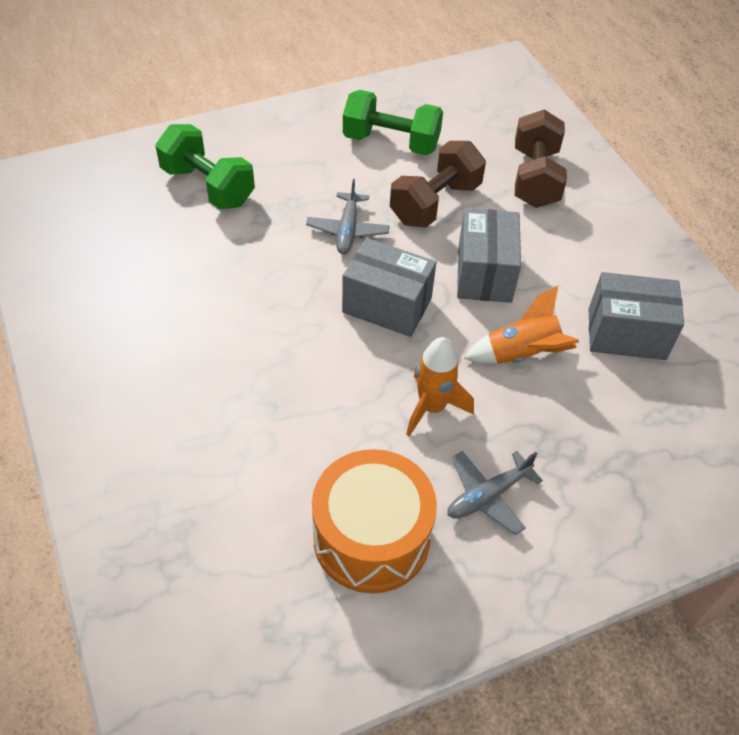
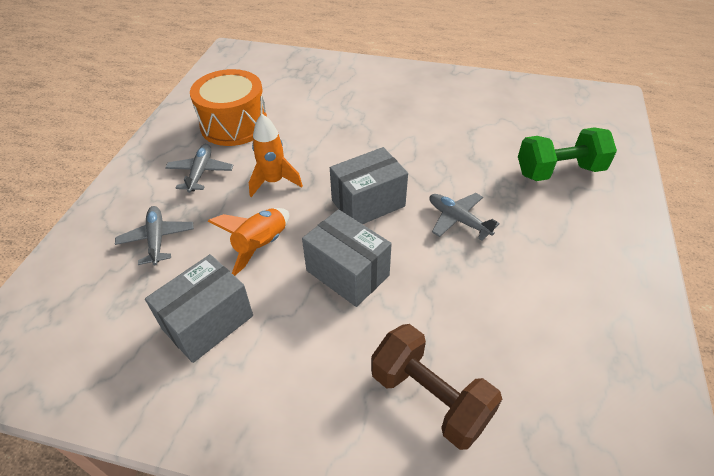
camera: 130 degrees right, 5 degrees down
green dumbbell [343,90,443,155] -> none
brown dumbbell [390,141,486,228] -> none
none -> grey plane [115,206,194,265]

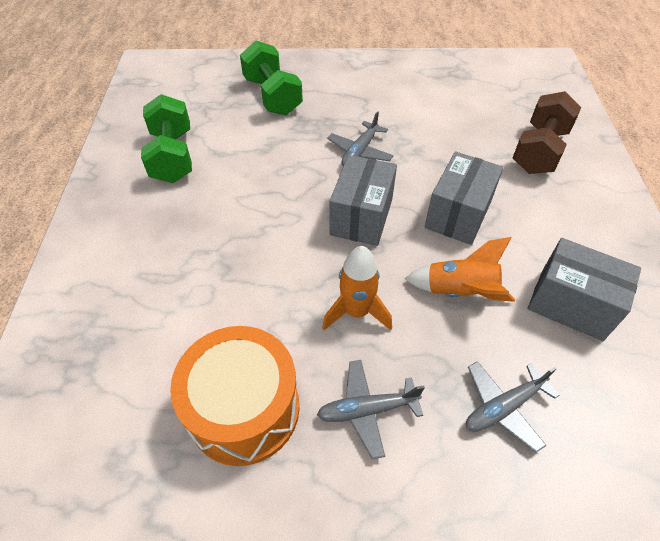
camera: 105 degrees left, 5 degrees up
grey box [330,147,408,224] -> grey box turned 60 degrees clockwise [329,155,397,246]
none -> green dumbbell [141,94,192,183]

